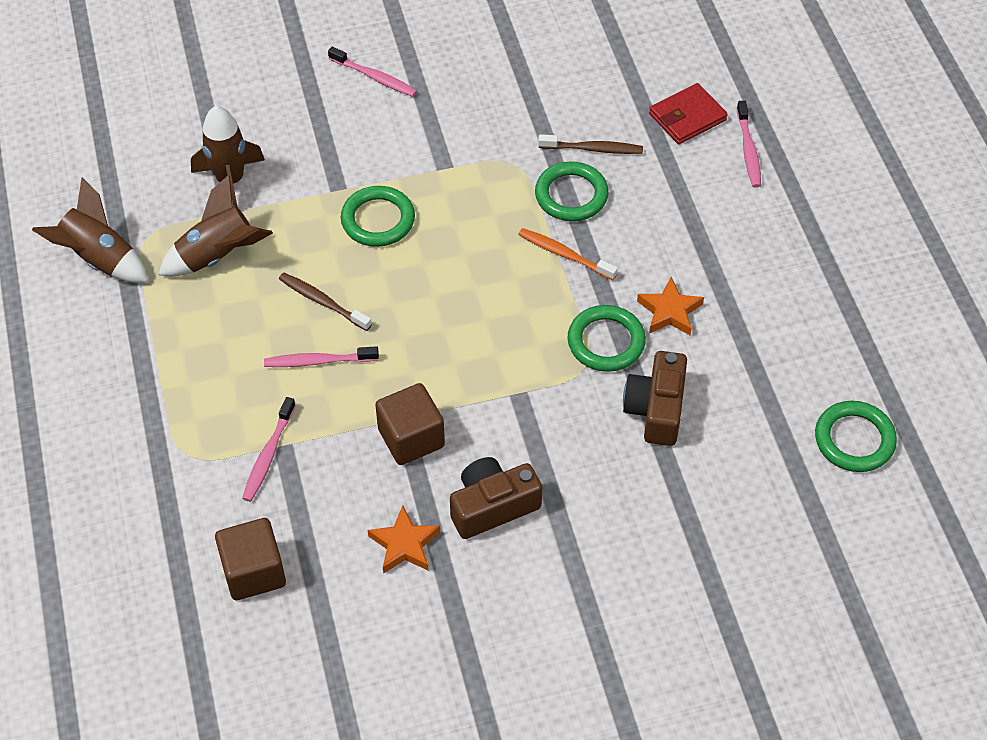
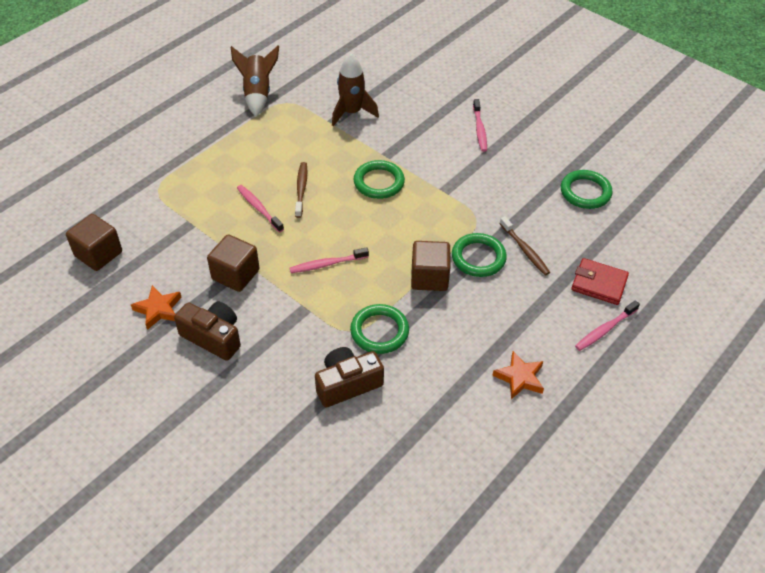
camera: 55 degrees right, 5 degrees down
brown rocket [159,175,273,276] -> none
pink toothbrush [242,397,296,502] -> pink toothbrush moved to [289,247,369,273]
orange toothbrush [518,228,618,280] -> brown cube [411,241,450,291]
orange star [637,277,704,335] -> orange star moved to [492,351,544,399]
green ring [815,401,897,472] -> green ring moved to [561,170,613,209]

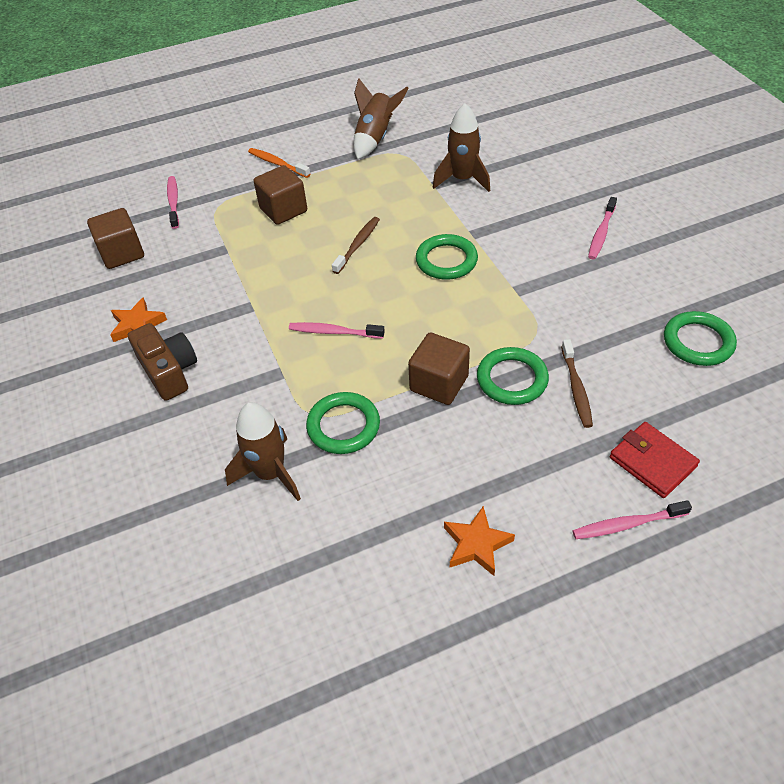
camera: 30 degrees right, 0 degrees up
brown cube [207,234,259,292] -> brown cube moved to [254,165,307,225]
pink toothbrush [237,185,284,232] -> pink toothbrush moved to [167,176,179,229]
brown camera [315,347,384,407] -> brown rocket [225,402,301,501]
none -> orange toothbrush [248,148,310,178]

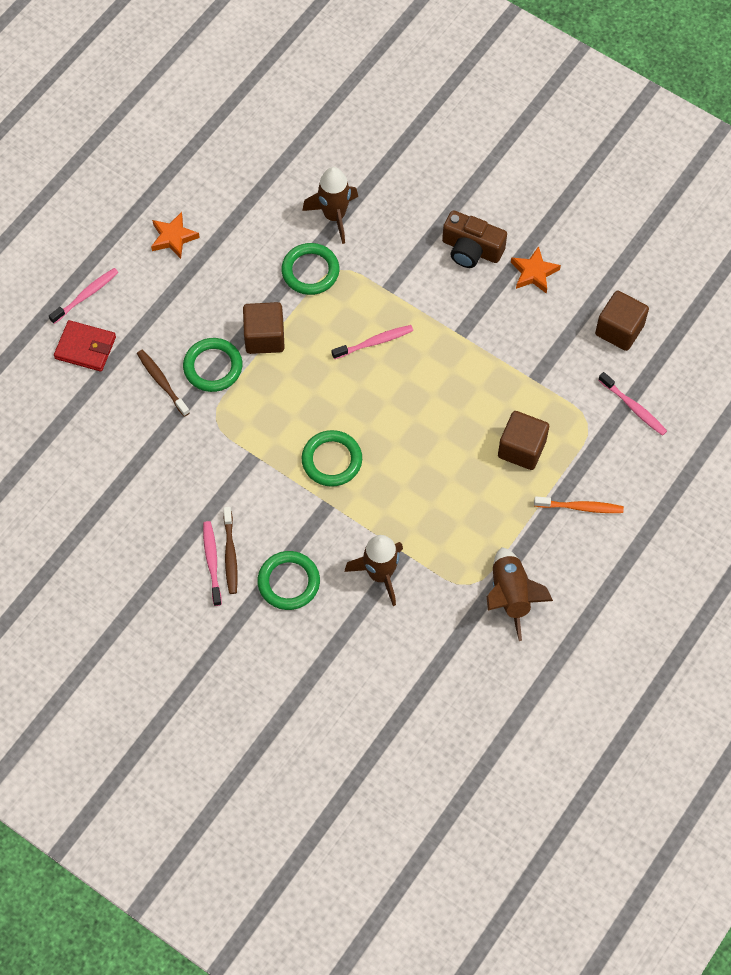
camera: 145 degrees right, 15 degrees up
brown toothbrush [332,217,380,274] -> brown toothbrush moved to [224,507,238,594]
green ring [664,311,737,366] -> green ring moved to [258,551,320,610]

